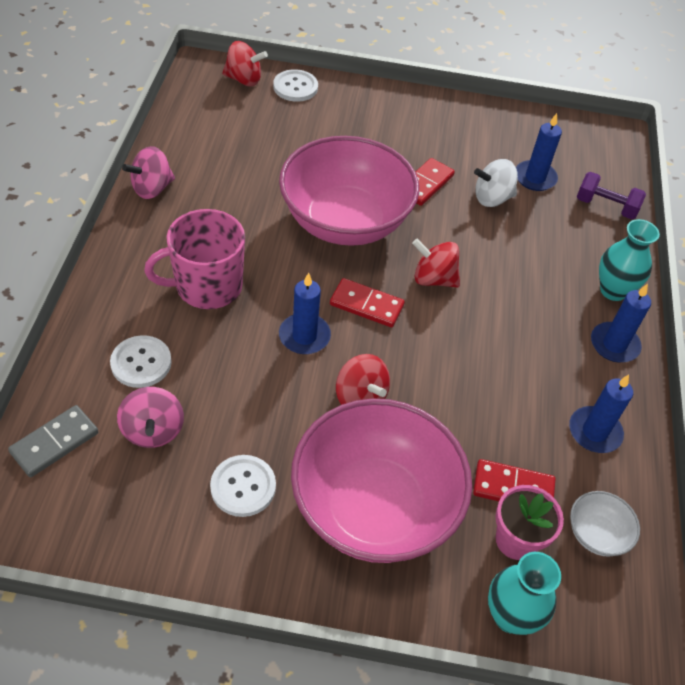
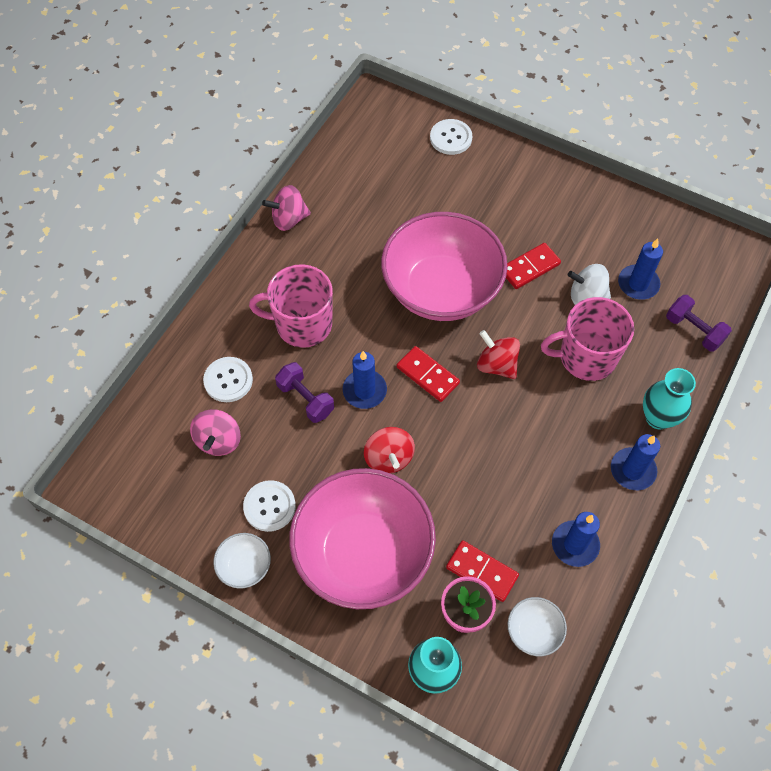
camera: 25 degrees right, 10 degrees up
grey domino [8,405,98,477] -> none
red spinning top [222,41,268,87] -> none
none -> white bowl [213,533,271,588]
none -> purple dumbbell [275,362,334,423]
none -> pink mug [541,297,634,381]

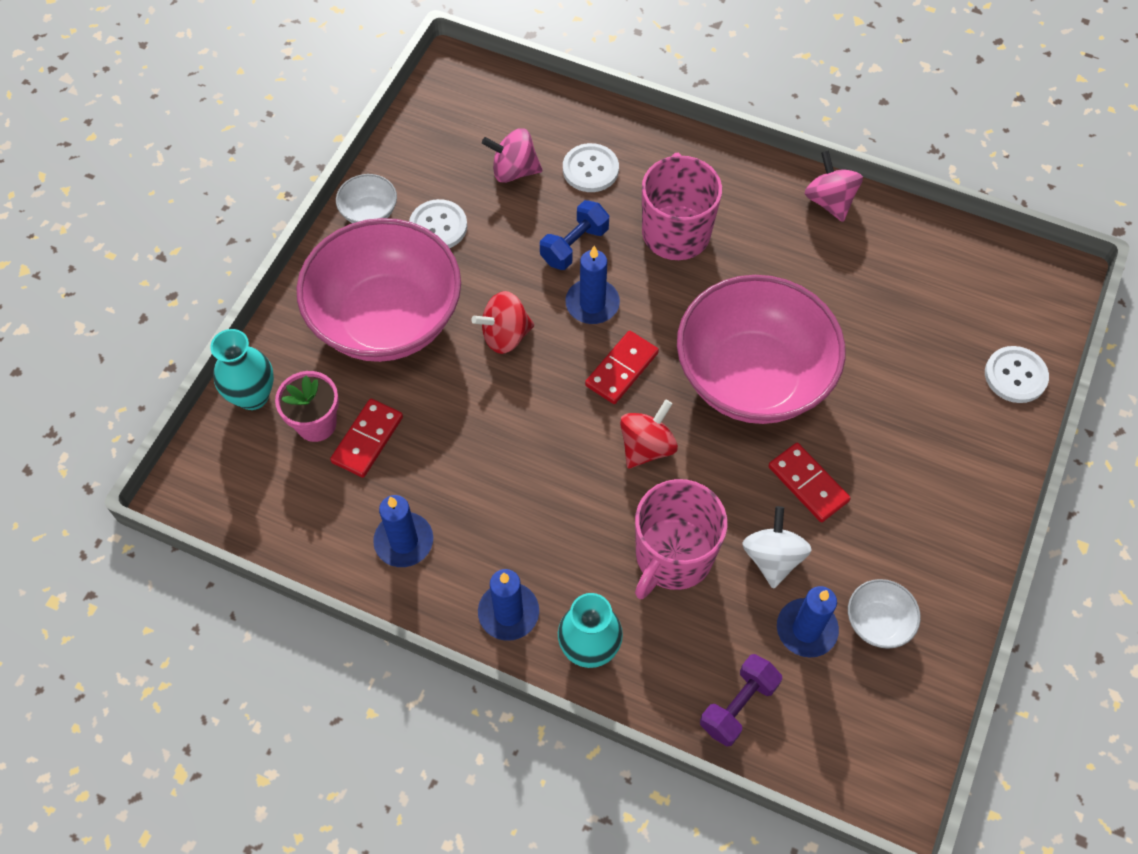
camera: 85 degrees right, 0 degrees up
purple dumbbell [275,362,334,423] -> blue dumbbell [540,200,609,270]
white bowl [508,597,567,656] -> white bowl moved to [848,579,921,649]
pink mug [541,297,634,381] -> pink mug turned 135 degrees counterclockwise [635,479,727,599]

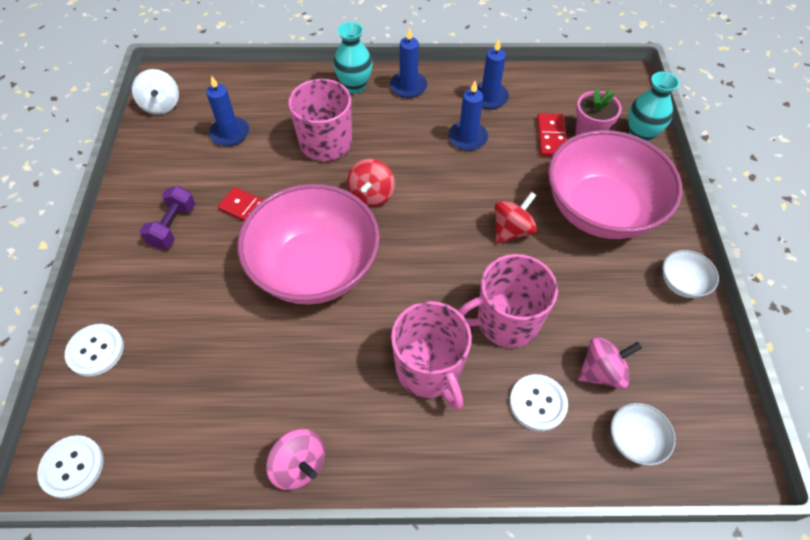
camera: 155 degrees right, 5 degrees down
white button [409,199,467,248] -> white button moved to [37,435,104,499]
blue dumbbell [540,200,609,270] -> pink mug [458,254,558,348]
blue candle [565,246,620,324] -> blue candle moved to [448,81,488,151]
red domino [585,331,659,404] -> none
purple dumbbell [700,654,782,747] -> purple dumbbell moved to [140,186,195,249]
white spinning top [742,506,811,589] -> white spinning top moved to [132,69,179,115]
white bowl [848,579,921,649] -> white bowl moved to [611,403,676,466]

